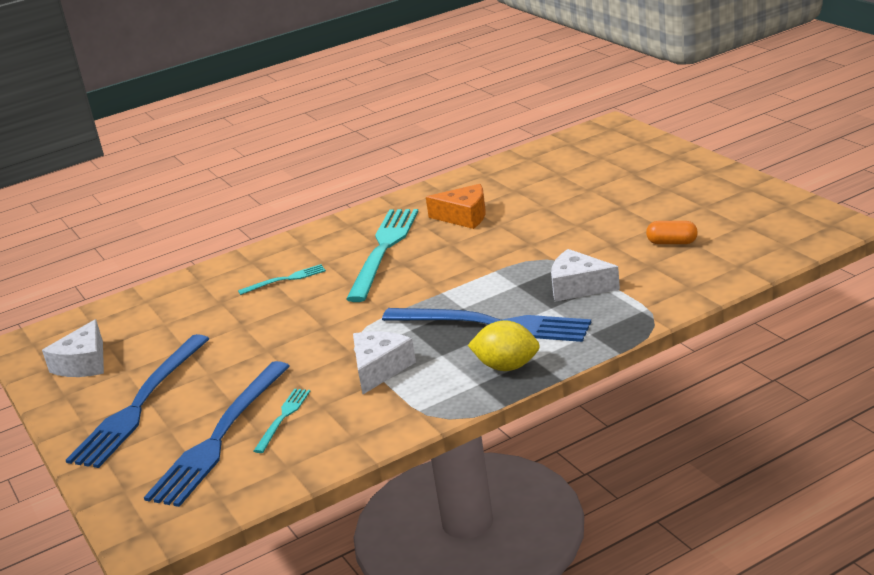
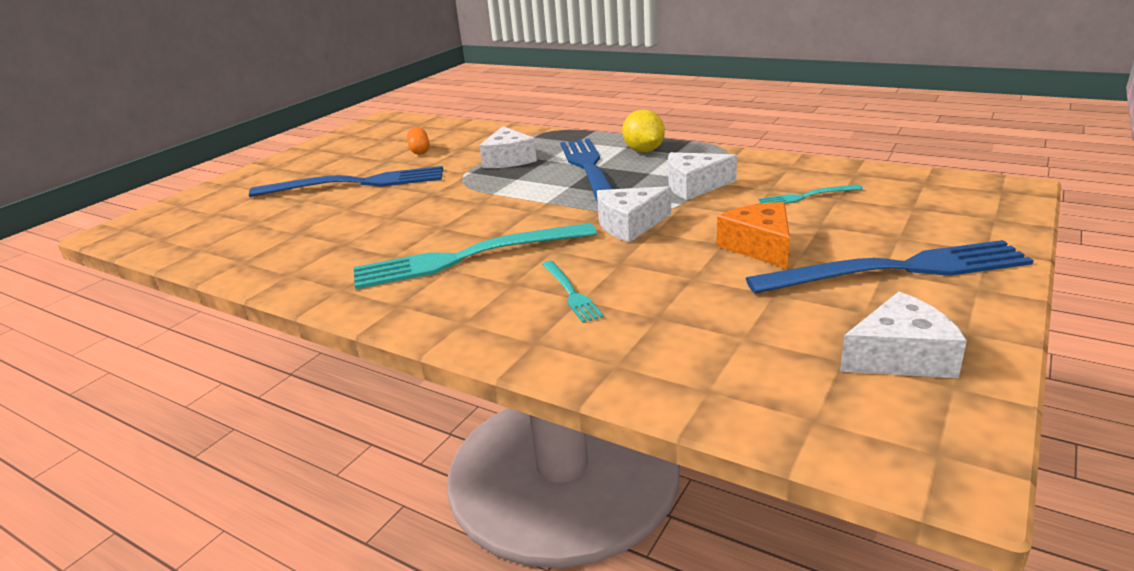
camera: 120 degrees left, 0 degrees up
blue fork [144,361,290,507] -> blue fork moved to [249,166,443,197]
turquoise fork [238,264,326,295] -> turquoise fork turned 150 degrees counterclockwise [542,261,604,323]
orange cheese [426,184,486,229] -> orange cheese moved to [717,202,790,269]
none -> white cheese [597,186,671,242]

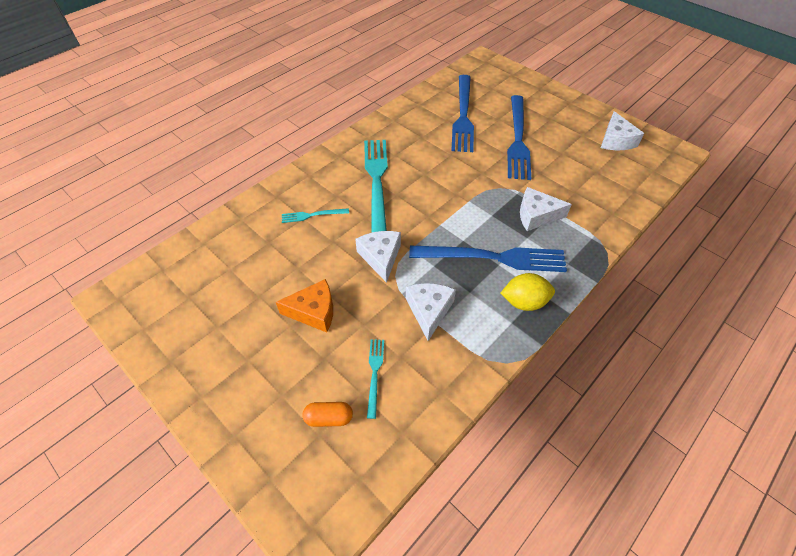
camera: 100 degrees right, 25 degrees up
orange capsule [407,127,429,155] -> orange capsule moved to [303,402,353,427]
blue fork [746,240,1034,294] -> blue fork moved to [451,75,474,152]
white cheese [840,292,967,378] -> white cheese moved to [601,111,644,150]

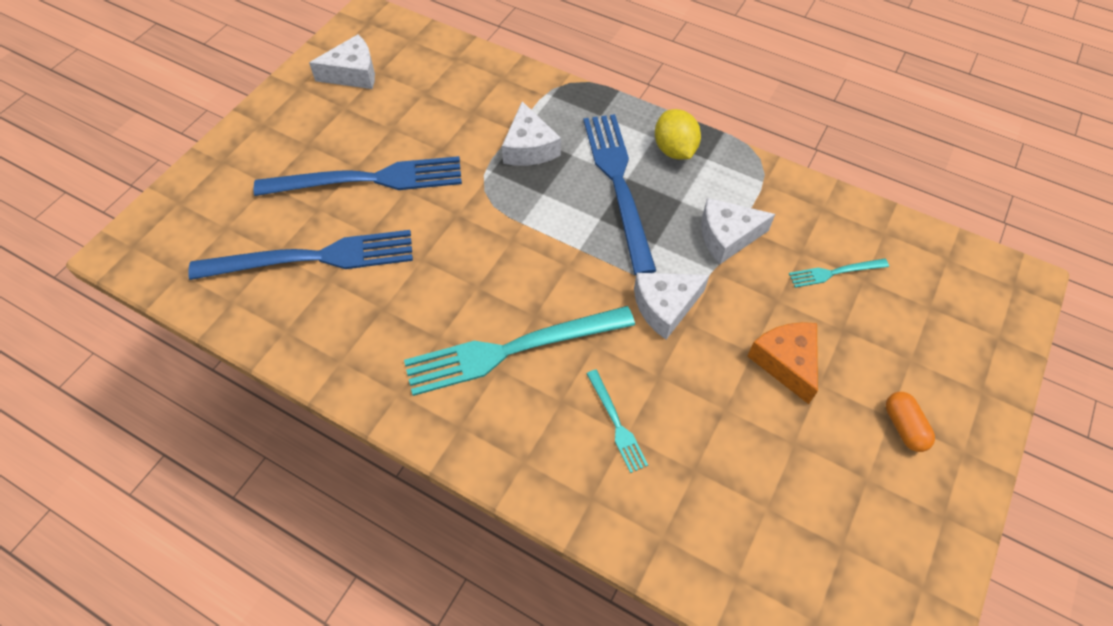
camera: 105 degrees left, 5 degrees up
orange capsule [303,402,353,427] -> orange capsule moved to [886,392,935,452]

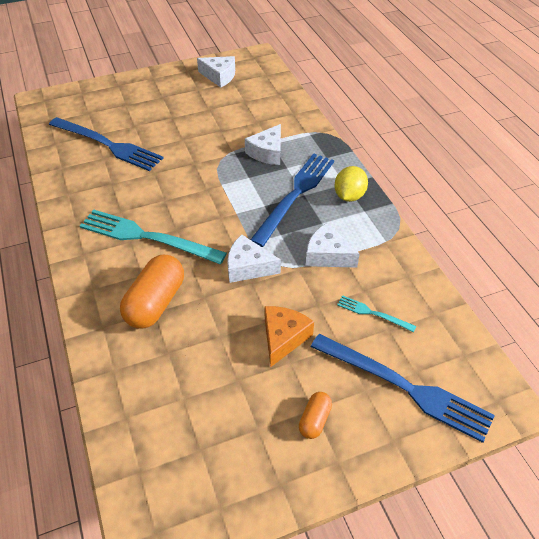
camera: 40 degrees right, 10 degrees down
blue fork [254,156,462,196] -> blue fork moved to [311,334,495,443]
turquoise fork [586,369,648,473] -> orange capsule [120,255,184,329]

